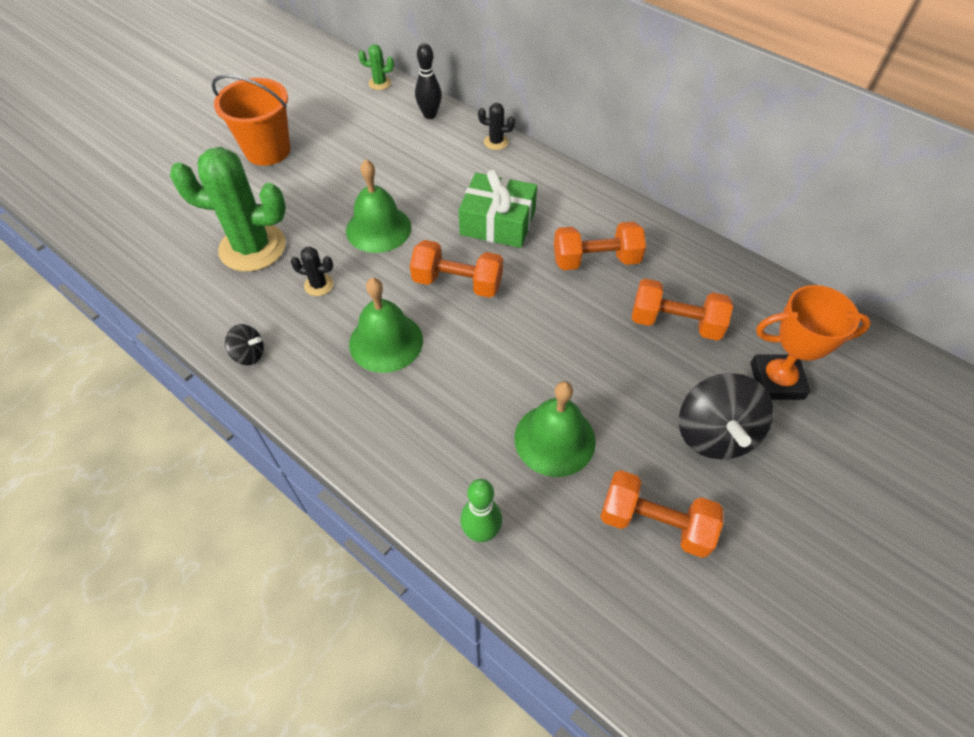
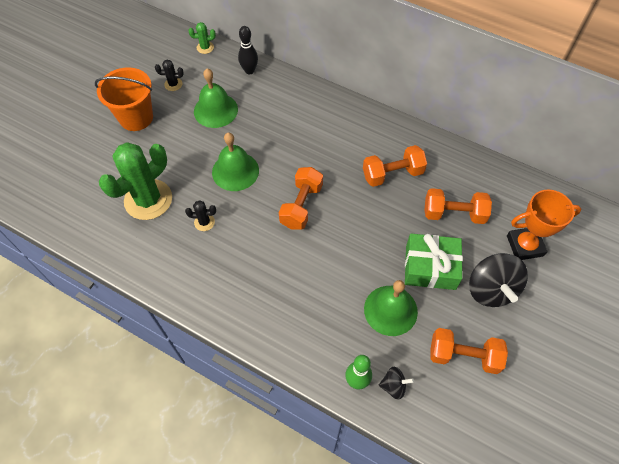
camera: 10 degrees left, 5 degrees up
green cactus [170,147,286,272] -> green cactus turned 45 degrees counterclockwise [99,142,172,220]
black spinning top [225,324,264,365] -> black spinning top moved to [379,367,414,400]
green bell [349,278,423,373] -> green bell moved to [194,69,238,128]
orange dumbbell [410,240,503,298] -> orange dumbbell turned 75 degrees counterclockwise [279,167,323,230]
green gift [459,169,537,248] -> green gift moved to [405,234,463,290]
black cactus [478,103,515,150] -> black cactus moved to [155,59,184,91]

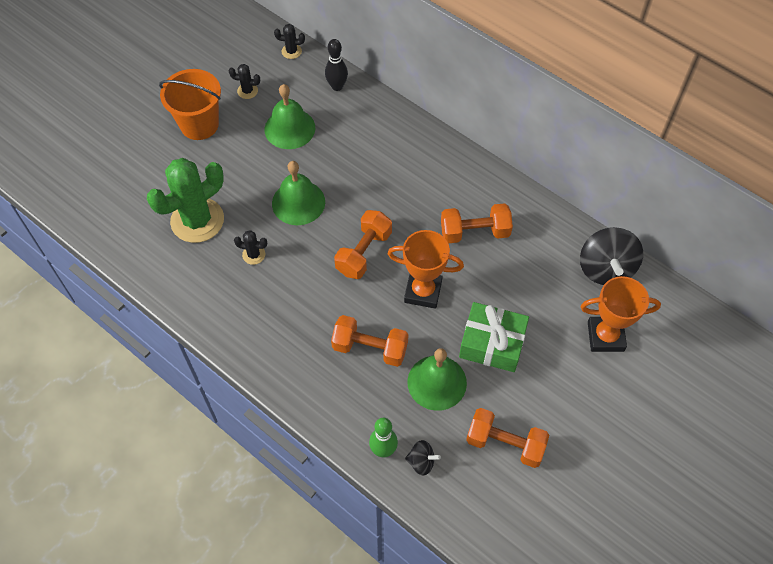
camera: 10 degrees right, 0 degrees up
green cactus [188,22,216,54] -> black cactus [274,24,305,59]
orange dumbbell [424,188,492,224] -> orange dumbbell moved to [331,315,409,367]
black spinning top [469,253,528,307] -> black spinning top moved to [580,227,643,285]
none -> orange trophy [388,230,464,309]

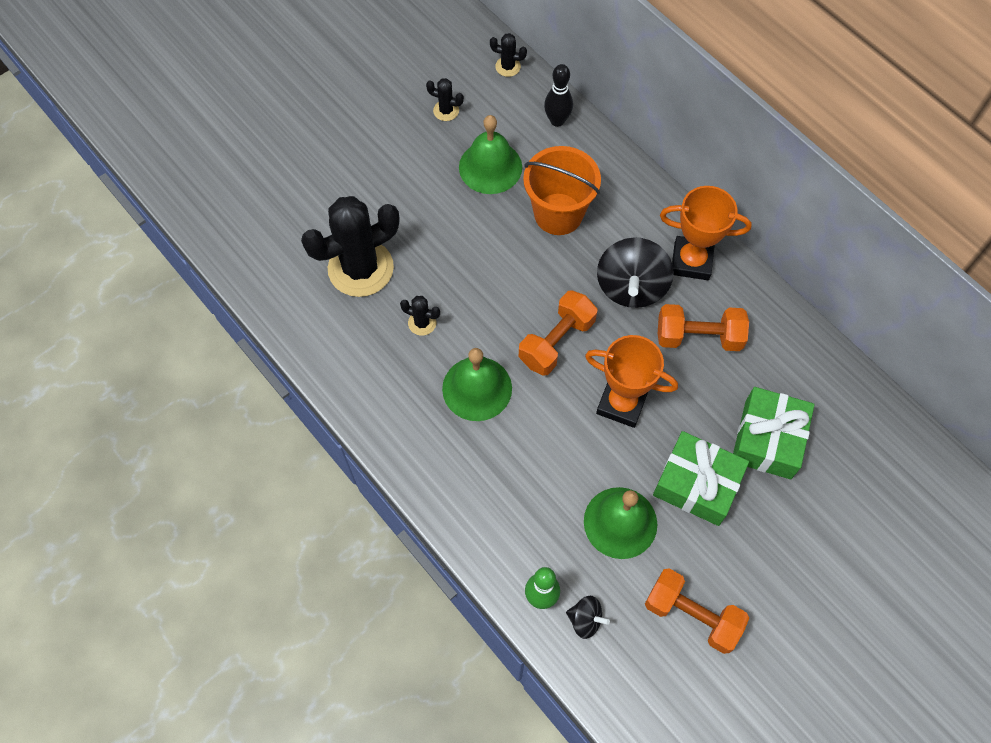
camera: 10 degrees right, 5 degrees up
green cactus [147,158,224,243] -> black cactus [301,196,399,297]
orange bucket [159,69,221,140] -> orange bucket moved to [523,146,601,235]
green bell [272,161,325,225] -> green bell moved to [442,348,512,421]
orange dumbbell [331,315,409,367] -> none
black spinning top [580,227,643,285] -> black spinning top moved to [597,237,674,308]
orange trophy [580,276,661,352] -> orange trophy moved to [660,186,752,280]
none -> green gift [733,387,815,479]

